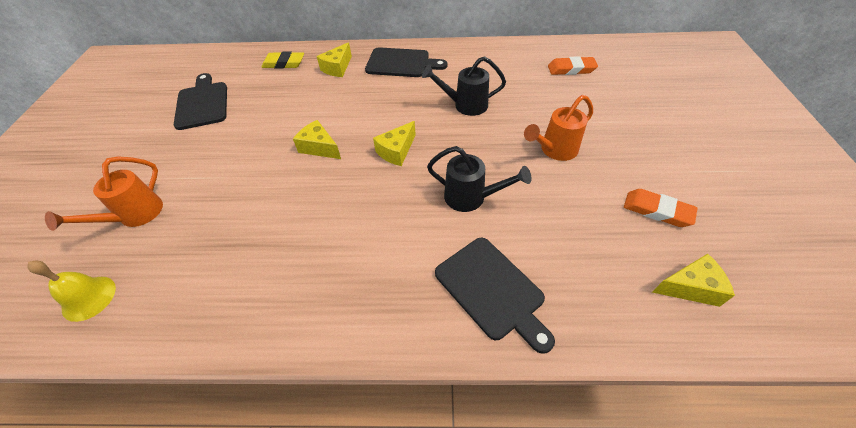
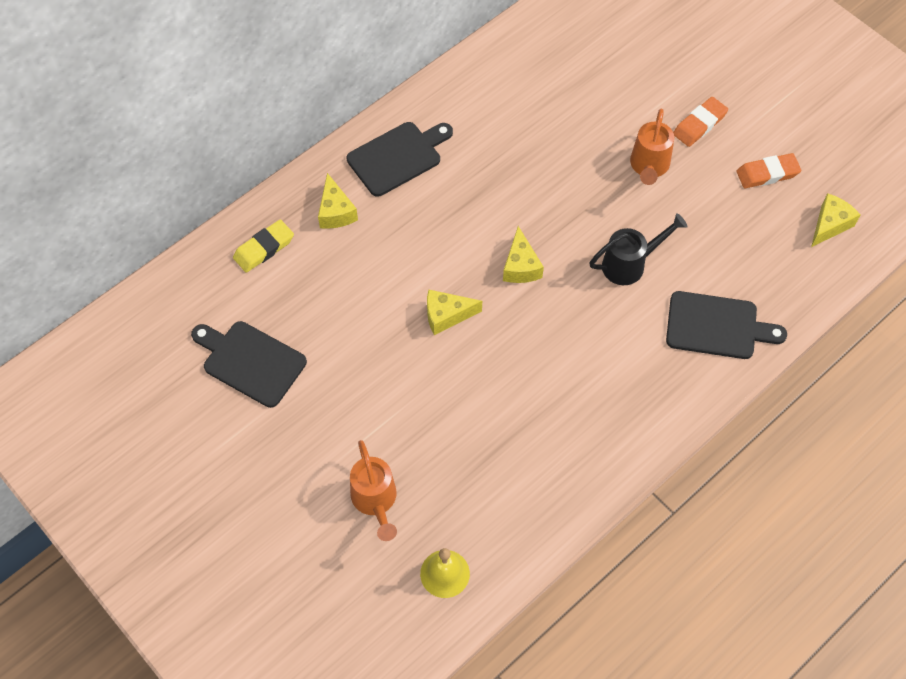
camera: 45 degrees left, 10 degrees up
black watering can [422,56,506,116] -> none
orange eraser [548,56,598,75] -> orange eraser moved to [673,97,728,147]

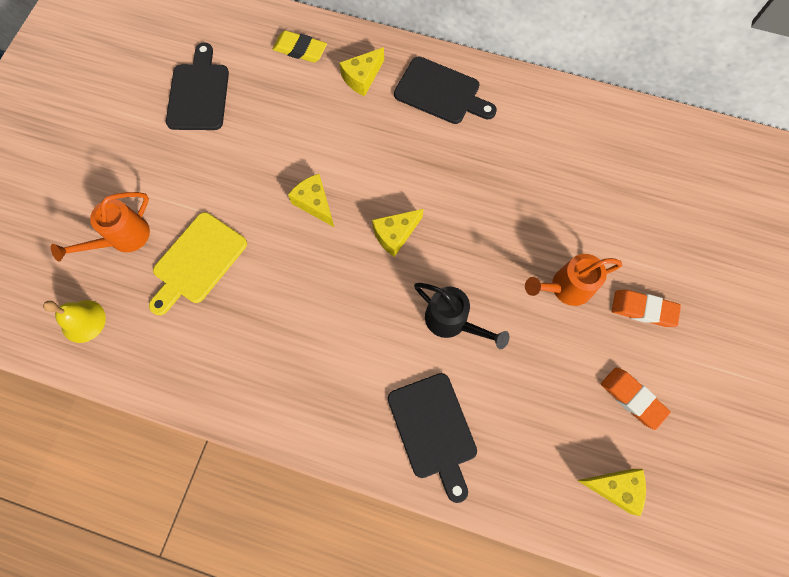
camera: 60 degrees right, 10 degrees up
none -> yellow cutting board [149,212,247,315]

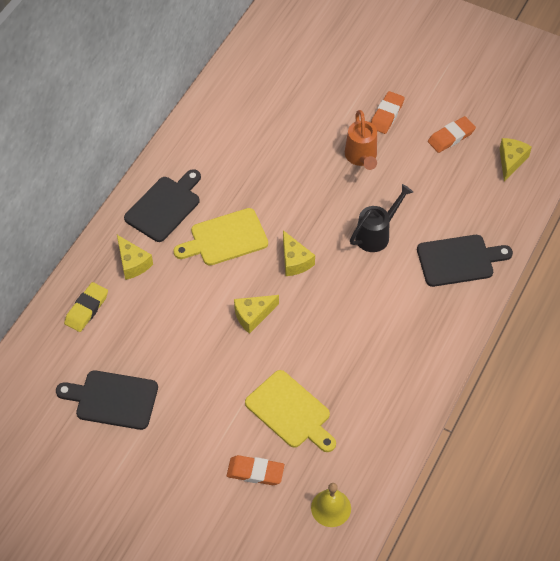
camera: 80 degrees left, 15 degrees down
orange watering can [51,192,150,262] -> orange eraser [227,455,284,485]
none -> yellow cutting board [173,208,268,266]

